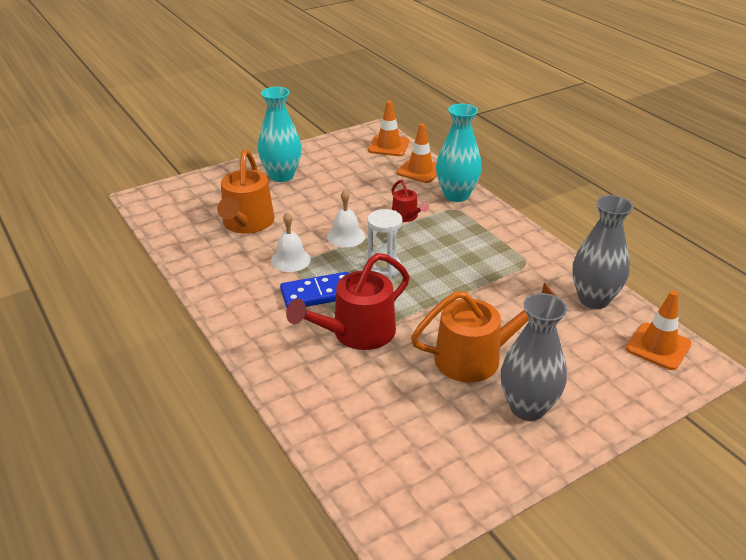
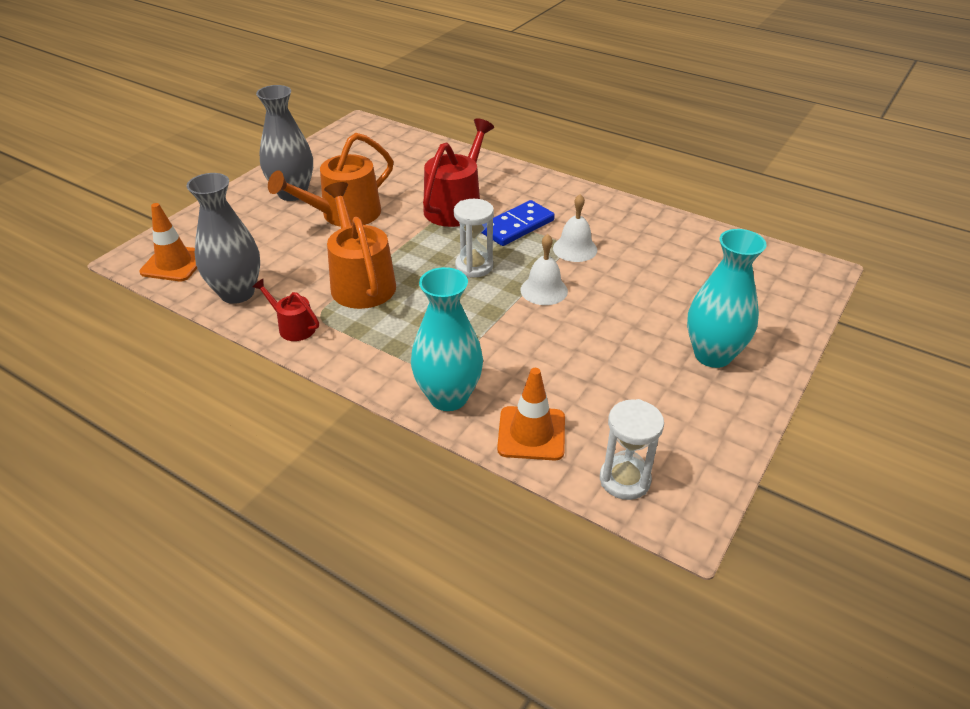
camera: 155 degrees right, 5 degrees up
orange watering can [217,149,274,233] -> orange watering can moved to [324,182,396,309]
orange traffic cone [368,101,409,156] -> white hourglass [600,399,664,500]
red watering can [392,180,429,222] -> red watering can moved to [253,279,319,341]

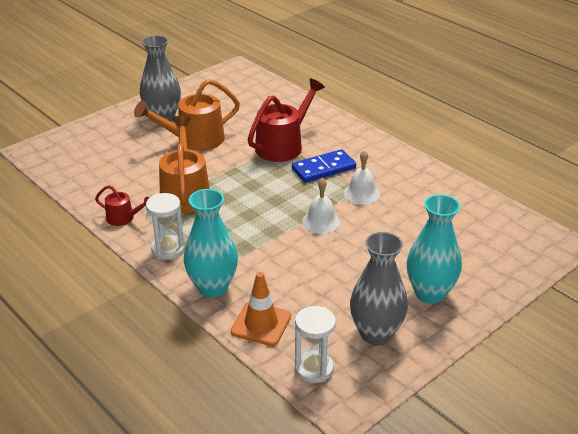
camera: 15 degrees right, 5 degrees down
orange traffic cone [140,203,197,281] -> none
grey vase [186,173,260,304] -> grey vase moved to [350,232,408,345]
red watering can [253,279,319,341] -> red watering can turned 150 degrees clockwise [95,185,150,226]
white hourglass [454,199,494,278] -> white hourglass moved to [146,193,185,260]

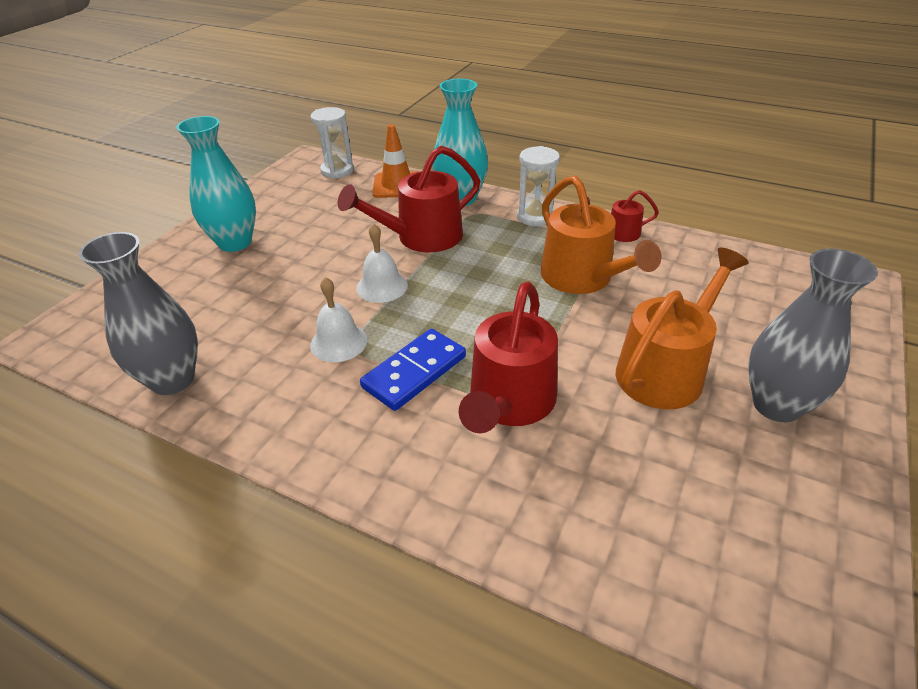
camera: 160 degrees right, 5 degrees up
grey vase [350,232,408,345] -> grey vase moved to [79,232,198,395]
none -> red watering can [338,146,480,252]

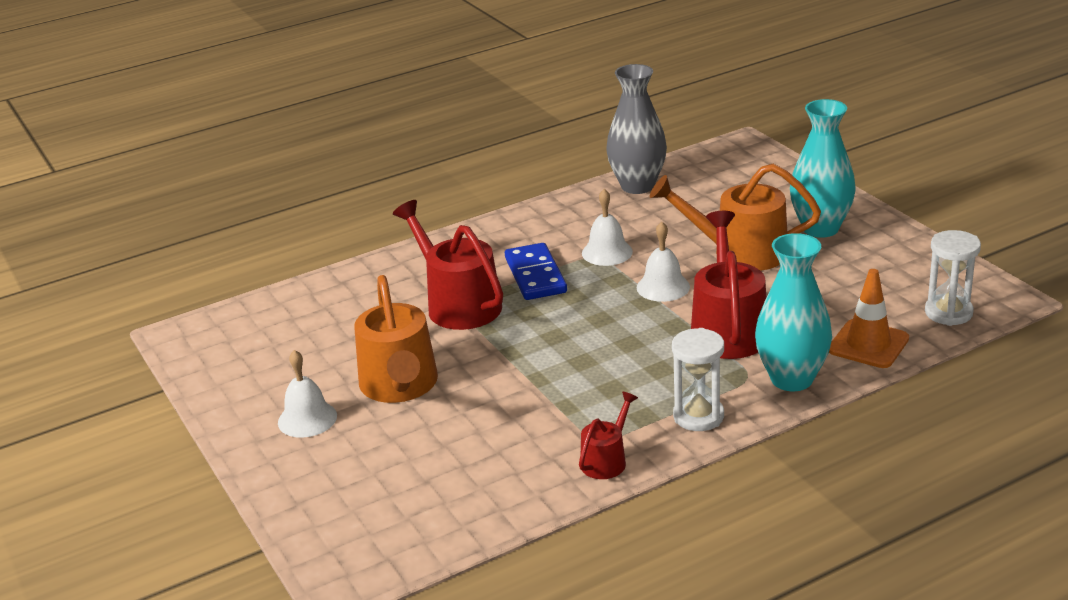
camera: 125 degrees right, 10 degrees down
orange watering can [541,176,661,294] -> orange watering can moved to [650,164,821,271]
grey vase [748,249,878,422] -> white bell [278,350,337,438]

